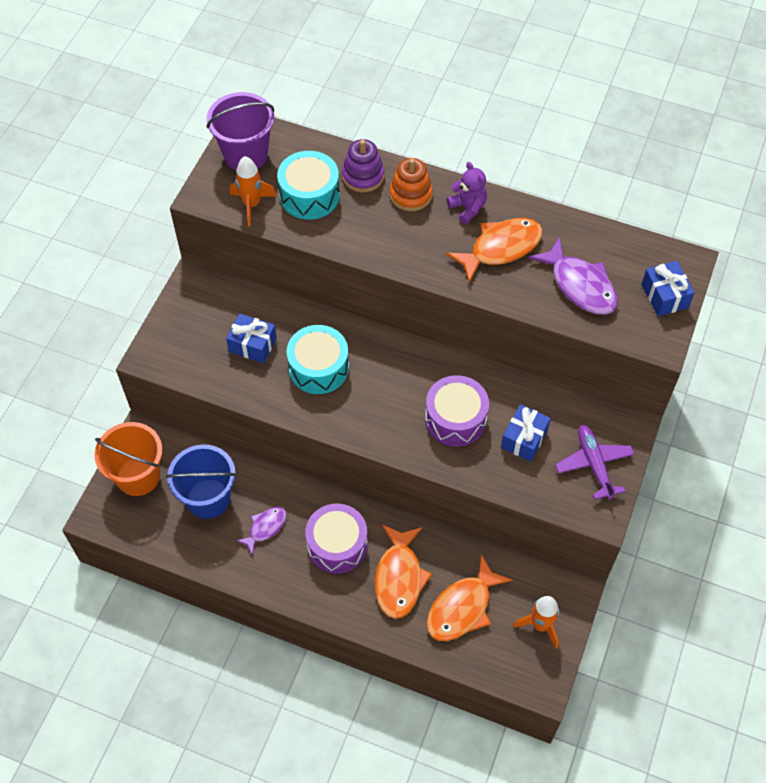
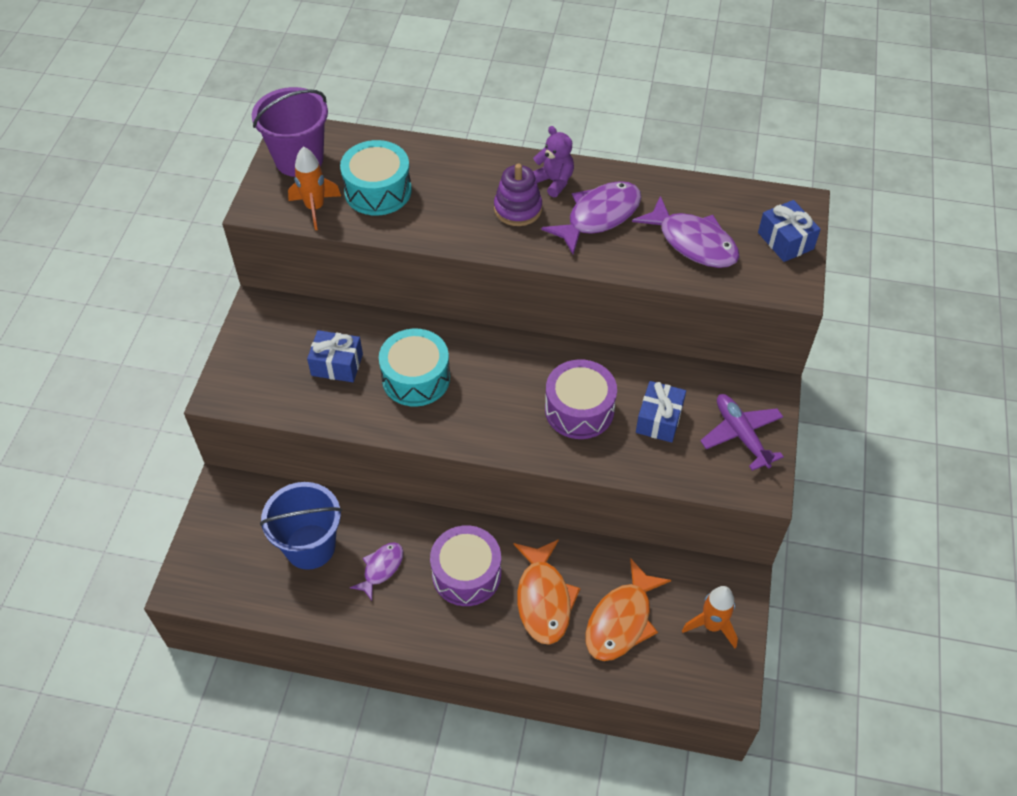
camera: 10 degrees left, 5 degrees down
orange bucket [94,422,163,496] -> none
purple stacking toy [342,139,384,192] -> purple stacking toy moved to [494,164,542,226]
orange stacking toy [390,158,433,211] -> none
orange fish [446,218,543,283] -> purple fish [541,181,641,255]

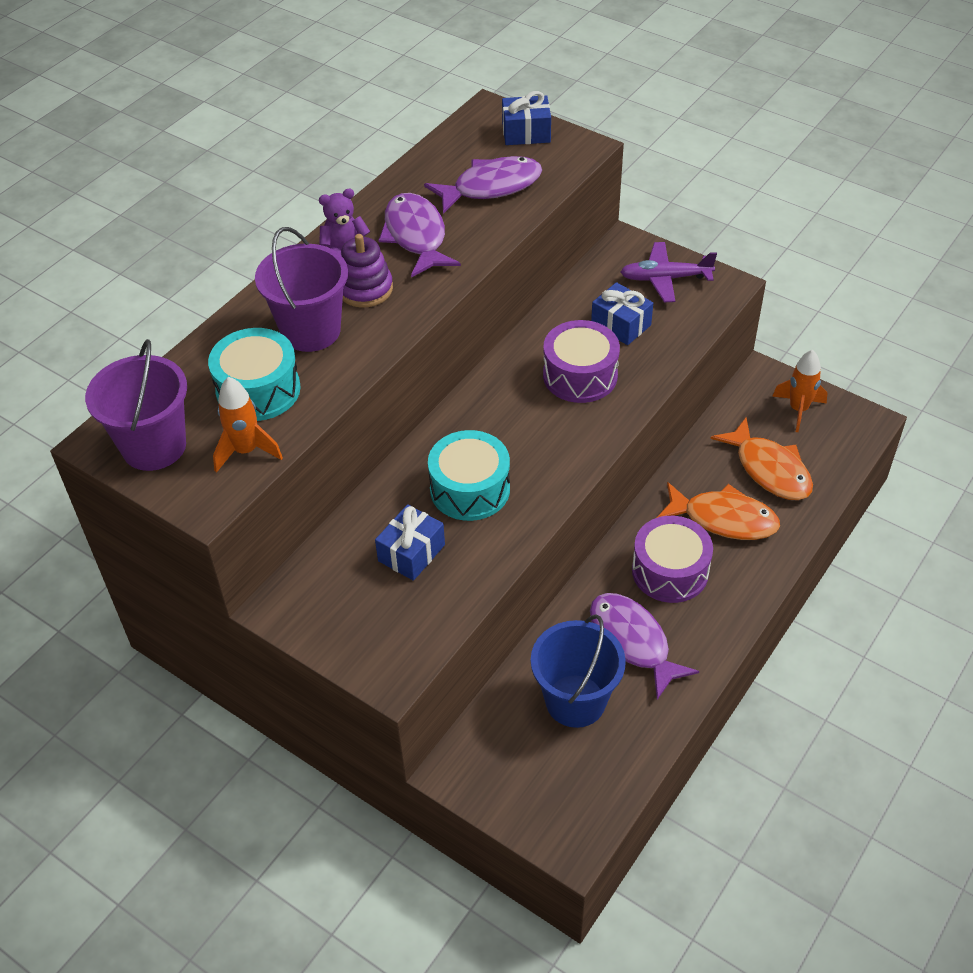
camera: 65 degrees left, 5 degrees down
purple fish [350,542,403,601] -> purple fish [590,593,699,700], size x1.71
none -> purple bucket [255,227,348,352]

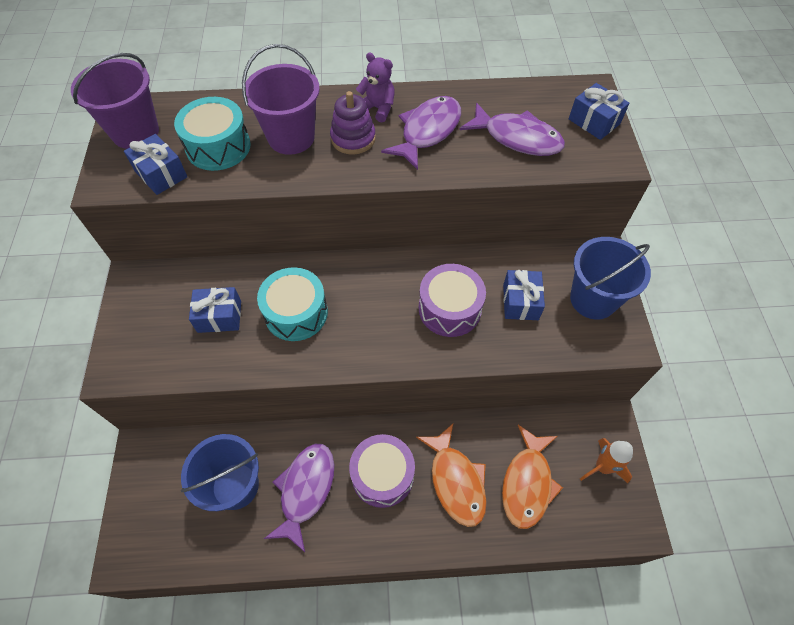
camera: 50 degrees right, 10 degrees up
orange rocket [213,377,283,473] -> blue gift [124,134,187,195]
purple plane [621,242,717,302] -> blue bucket [570,237,651,320]

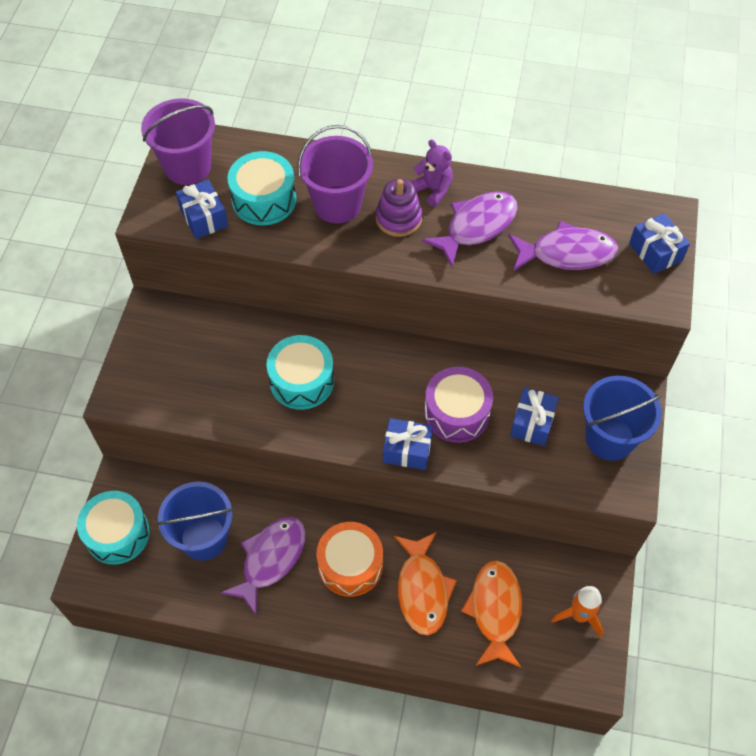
camera: 15 degrees right, 0 degrees up
blue gift [189,287,241,333] -> blue gift moved to [383,418,433,470]
purple drum [349,434,415,508] -> orange drum [317,522,383,597]
purple fish [460,103,565,156] -> purple fish turned 45 degrees counterclockwise [508,221,618,271]
orange fish [502,425,563,529] -> orange fish turned 150 degrees clockwise [461,560,522,667]
none -> turquoise drum [77,491,150,565]

